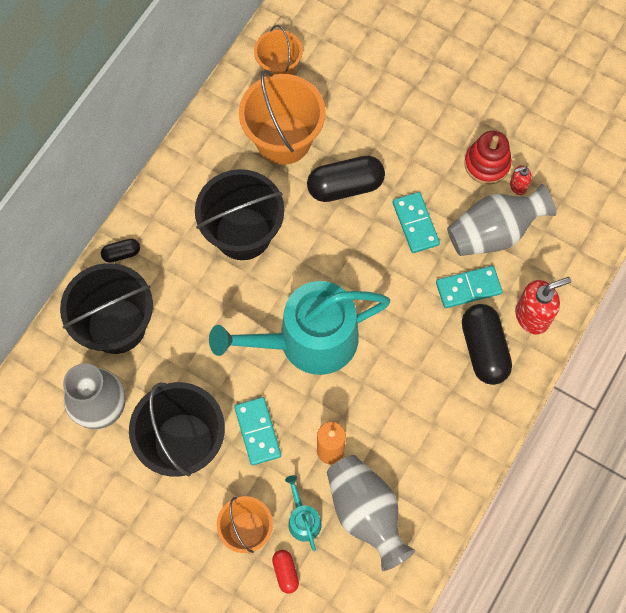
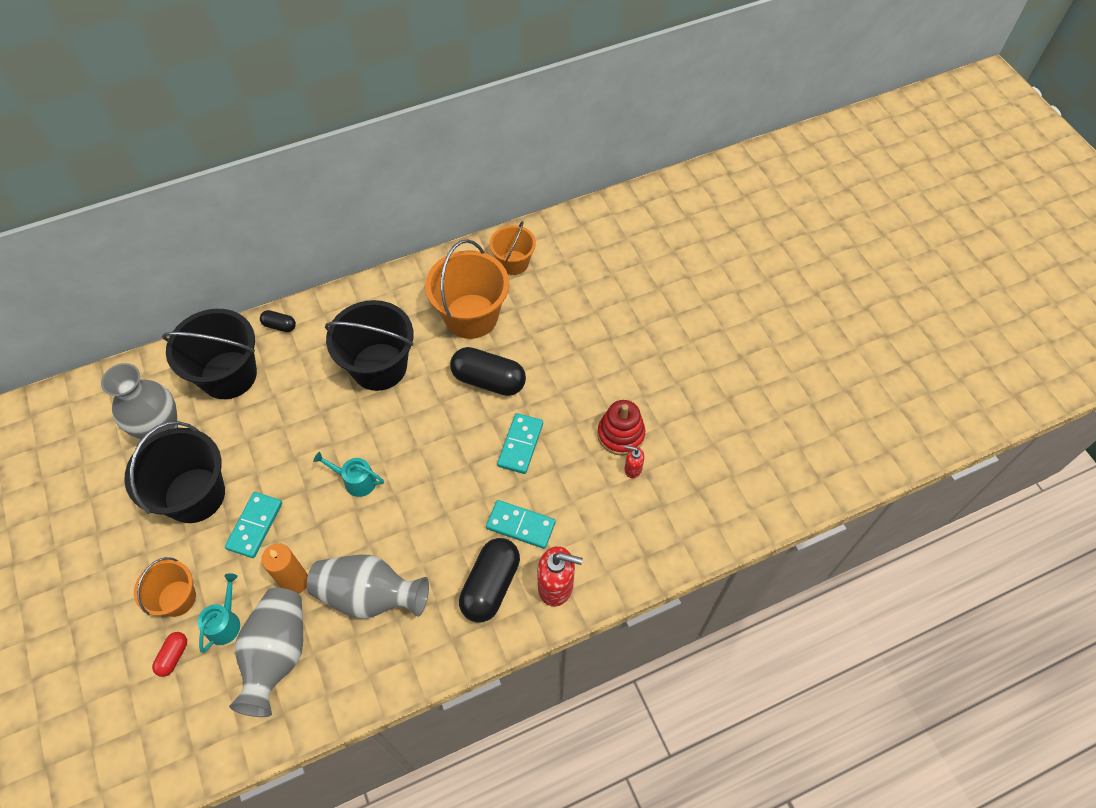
camera: 35 degrees right, 10 degrees down
turquoise watering can [209,281,391,375] -> turquoise watering can [313,452,384,497], size x0.40
grey vase [447,184,556,256] -> grey vase moved to [307,555,429,619]

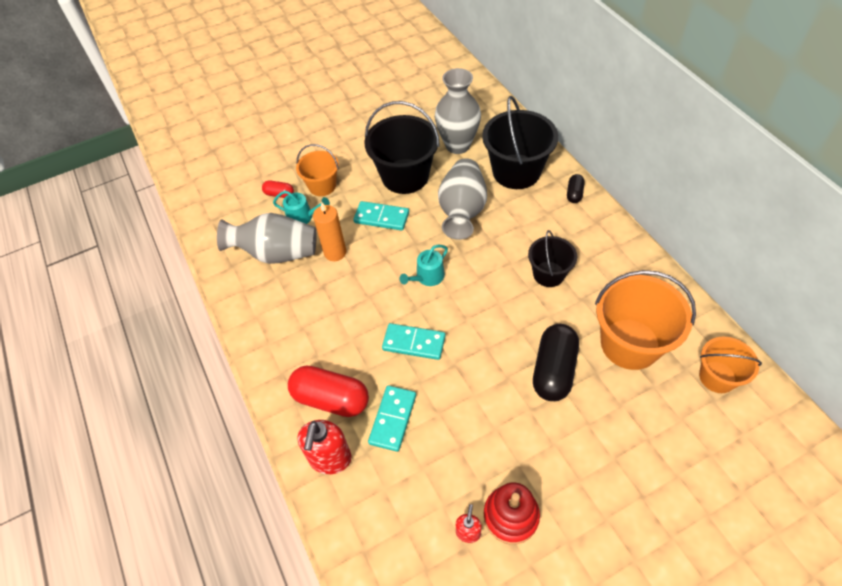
camera: 90 degrees right, 5 degrees down
grey vase [307,555,429,619] -> grey vase moved to [438,158,487,240]
turquoise watering can [313,452,384,497] -> turquoise watering can turned 150 degrees counterclockwise [399,245,448,286]
black bucket [325,300,414,391] -> black bucket [528,230,577,287], size x0.59
black capsule [459,538,520,622] -> red capsule [288,366,369,417]
turquoise domino [497,413,543,474] -> turquoise domino moved to [382,323,446,360]

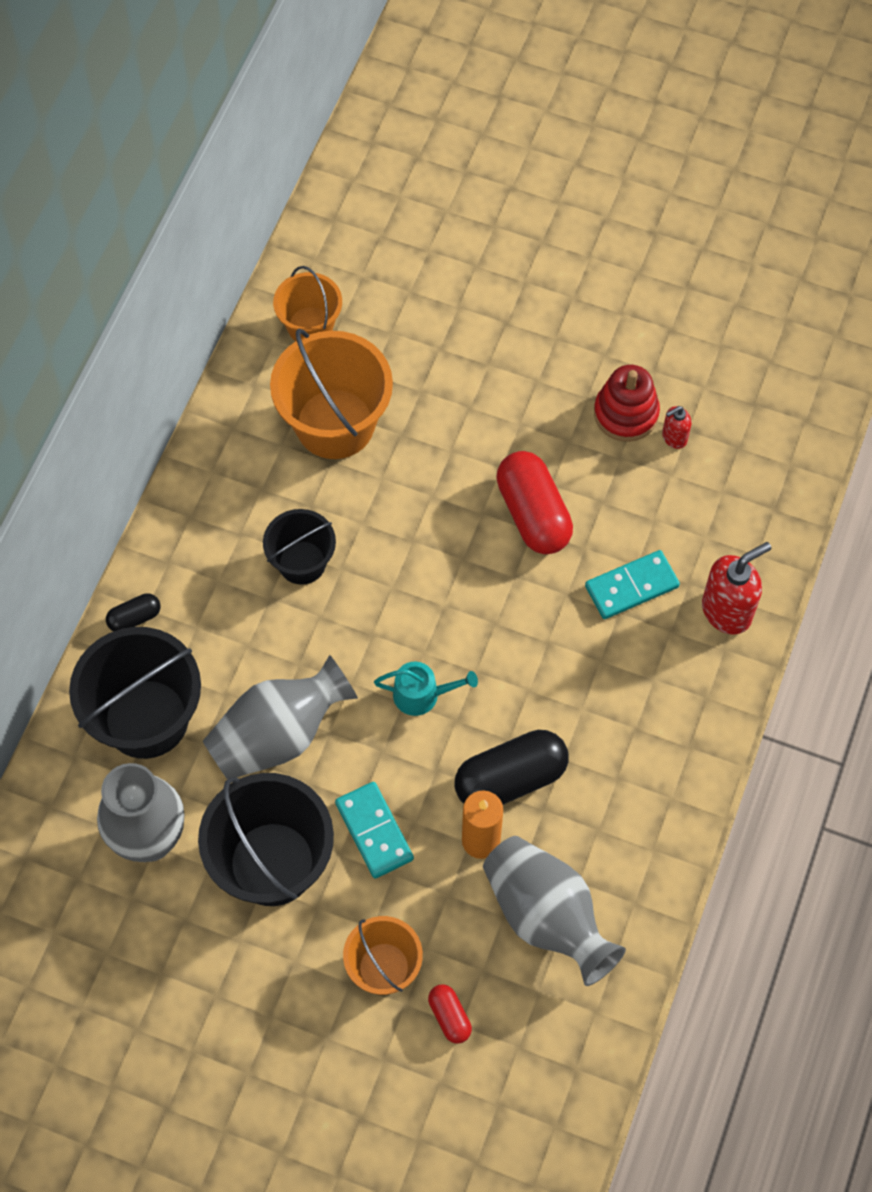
camera: 135 degrees left, 10 degrees up
turquoise watering can [273,191,330,224] -> none
red capsule [288,366,369,417] -> red capsule moved to [496,451,573,554]
turquoise domino [382,323,446,360] -> none
black capsule [533,324,579,401] -> black capsule moved to [454,730,568,805]

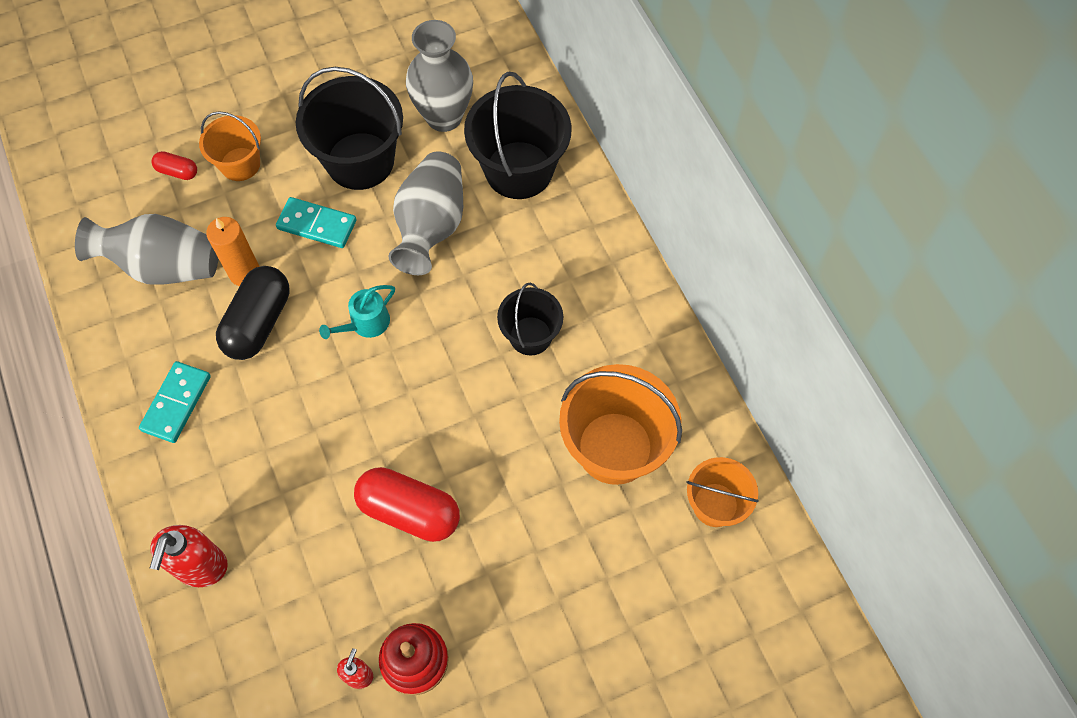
camera: 135 degrees right, 0 degrees up
black capsule [106,594,160,631] -> none
turquoise domino [585,550,680,619] -> turquoise domino moved to [139,361,211,443]

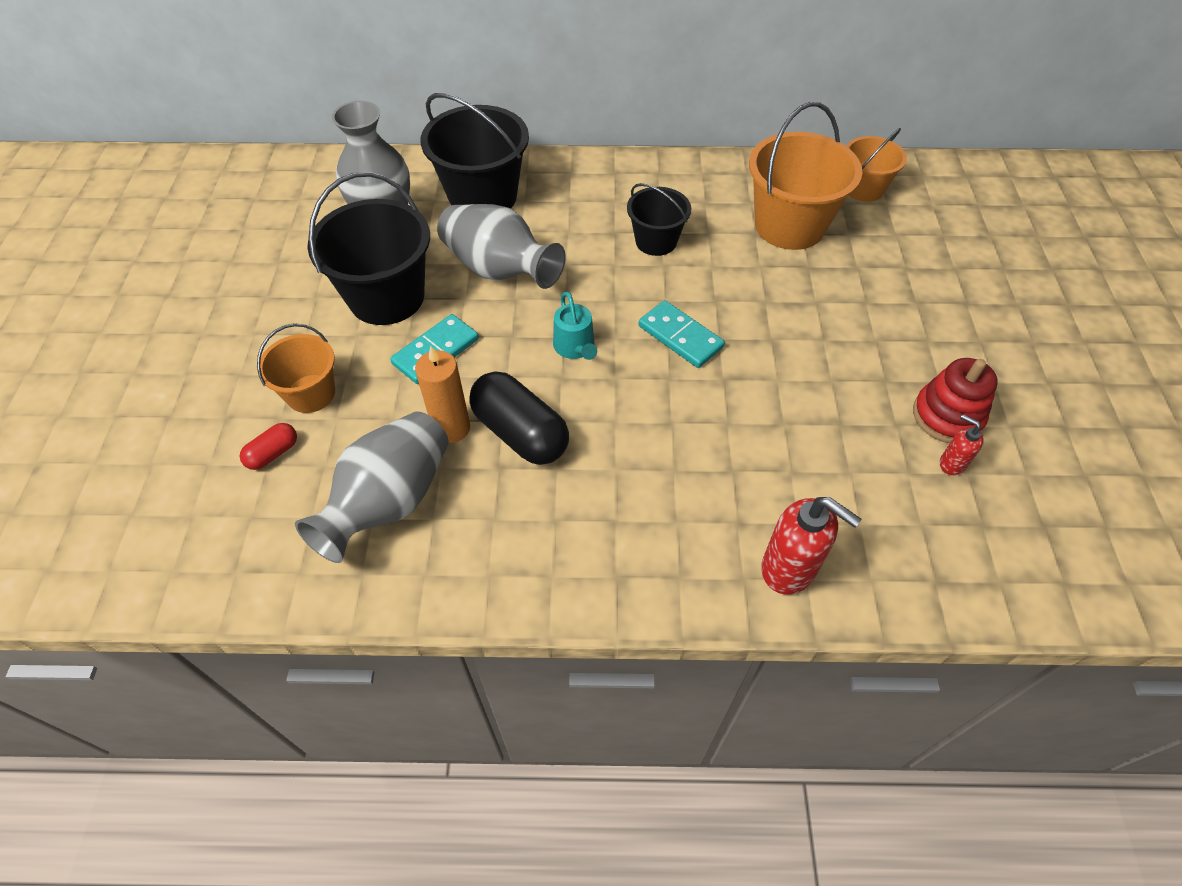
camera: 65 degrees left, 10 degrees down
turquoise domino [139,361,211,443] -> turquoise domino moved to [639,300,725,368]
red capsule [354,467,460,542] -> none

